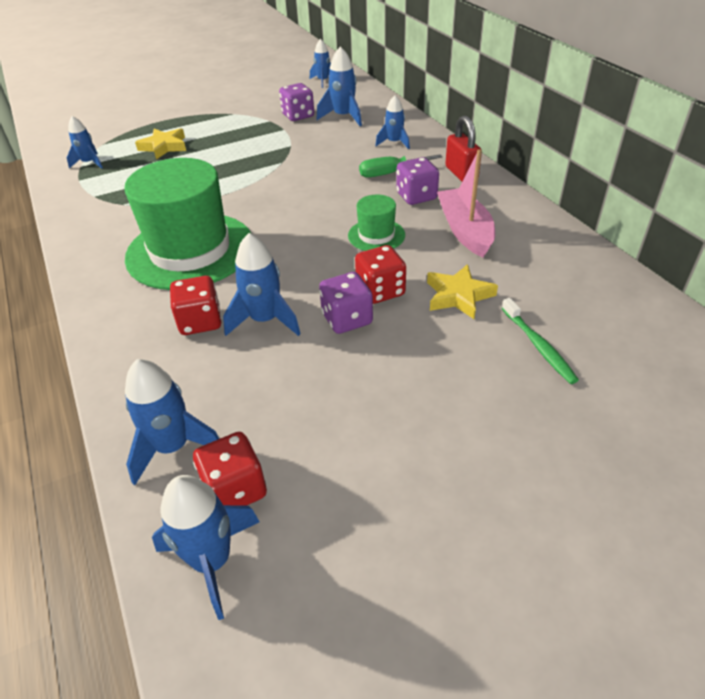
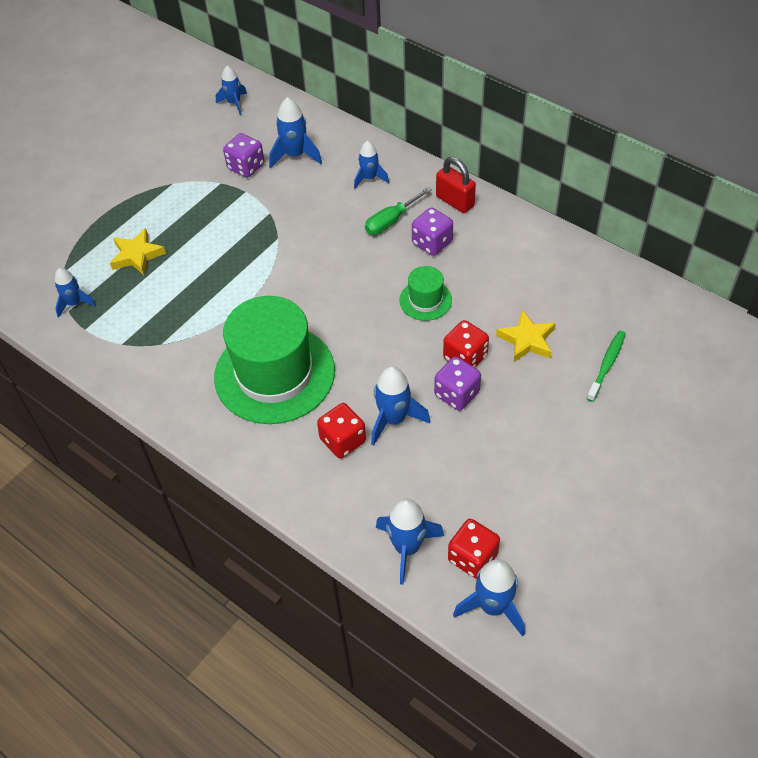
camera: 25 degrees left, 10 degrees up
pink boat [437,149,495,257] -> none
green toothbrush [502,298,579,384] -> green toothbrush turned 105 degrees counterclockwise [587,331,626,402]

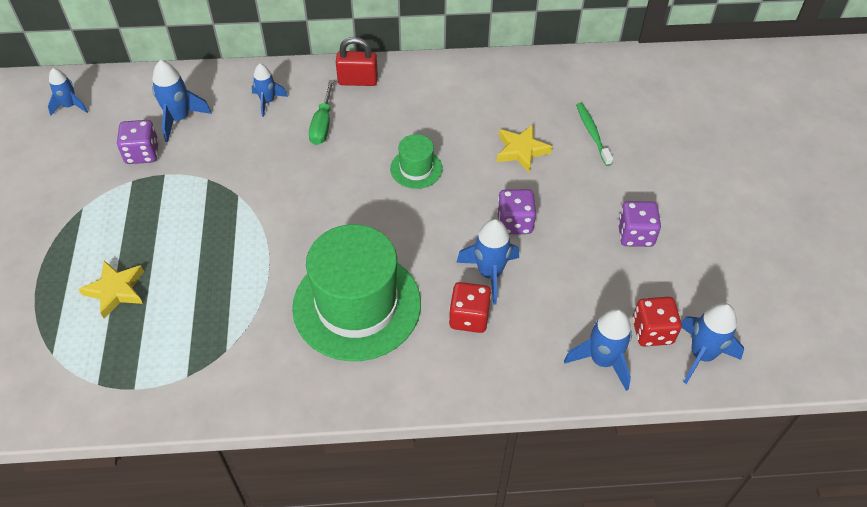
camera: 45 degrees left, 0 degrees up
blue rocket [55,268,96,318] -> none
purple dice [412,207,453,256] -> purple dice moved to [618,201,661,247]
red dice [443,320,489,367] -> none

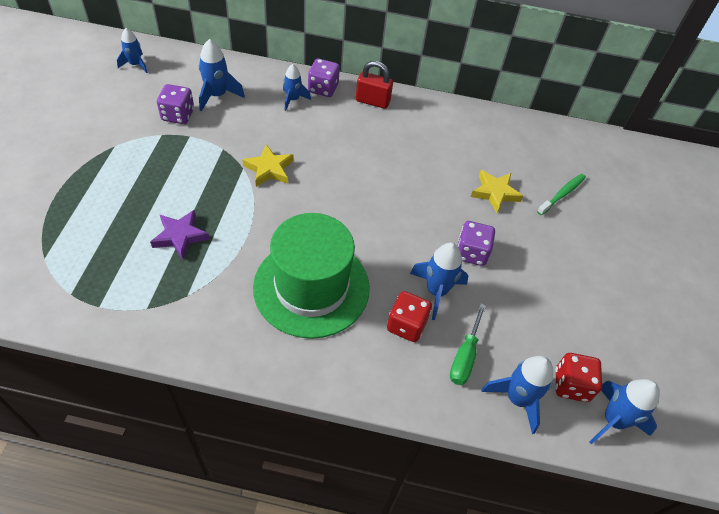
camera: 10 degrees right, 0 degrees up
yellow star [79,260,144,319] -> yellow star moved to [242,145,293,187]
green screwdriver [309,80,334,145] -> green screwdriver moved to [450,304,486,385]
green hat [390,134,443,189] -> none
green toothbrush [576,103,613,166] -> green toothbrush turned 45 degrees clockwise [537,174,586,215]
purple dice [618,201,661,247] -> purple dice moved to [308,59,340,97]
none -> purple star [150,210,210,259]

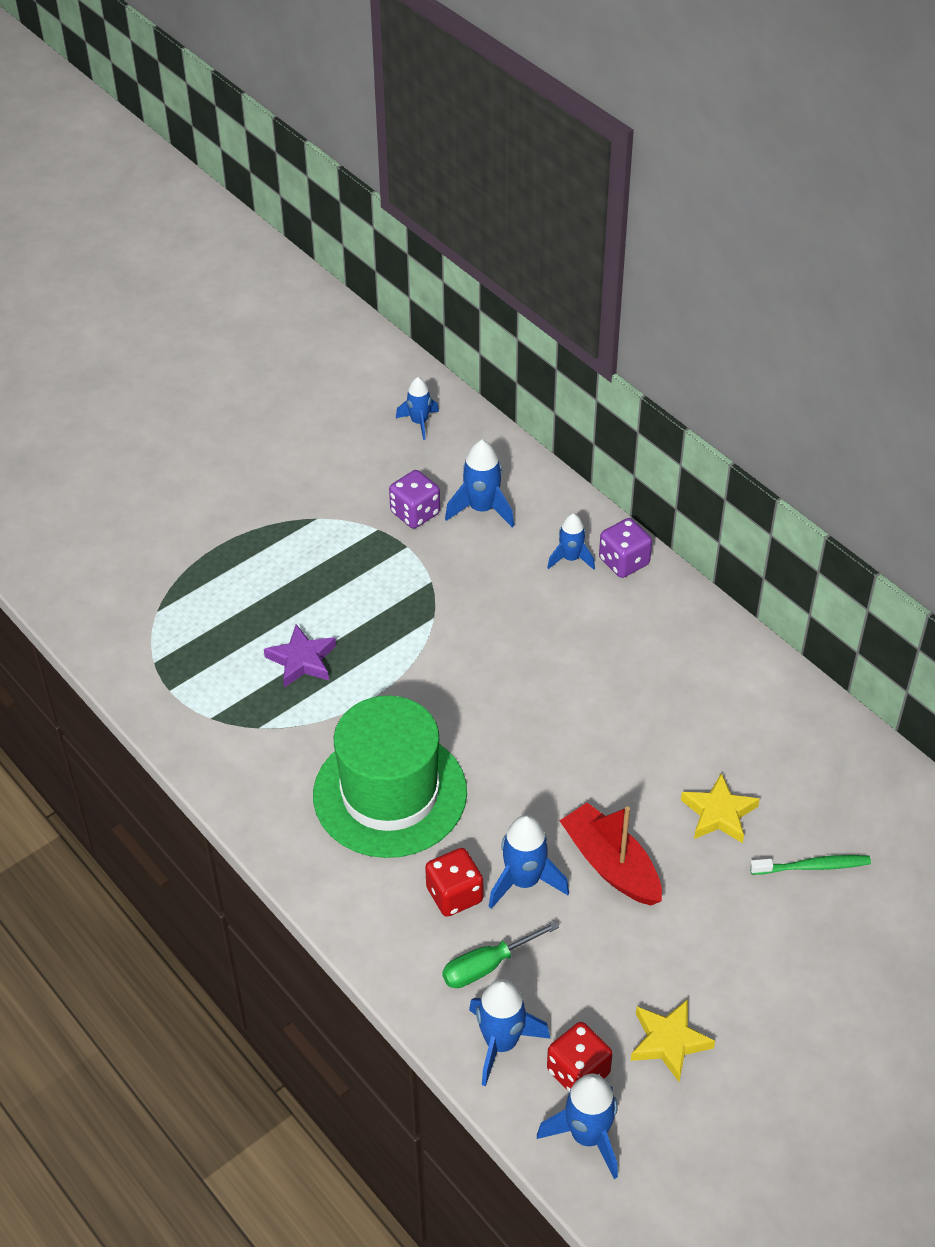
camera: 45 degrees right, 5 degrees down
yellow star [242,145,293,187] -> yellow star moved to [631,999,715,1082]
red padlock [356,61,393,109] -> none
purple dice [458,221,495,266] -> red boat [560,803,662,905]

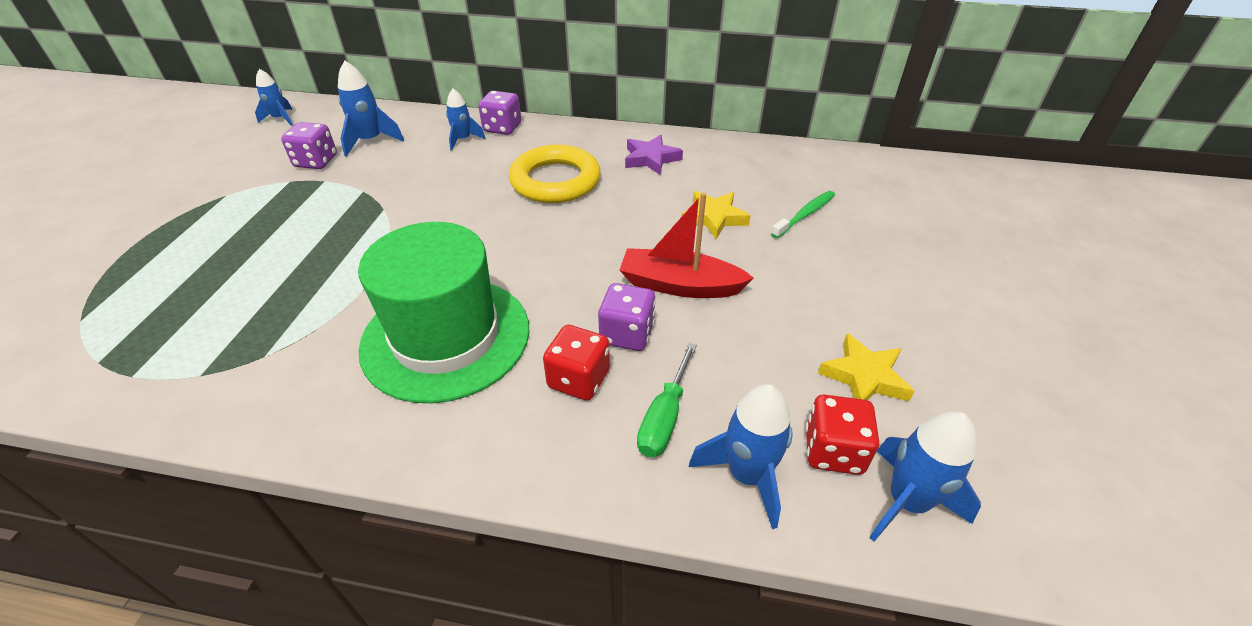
camera: 40 degrees left, 5 degrees down
purple star [264,624,336,688] -> purple star moved to [625,135,683,175]
blue rocket [488,815,569,909] -> purple dice [598,283,656,351]
none -> yellow ring [509,145,601,203]

